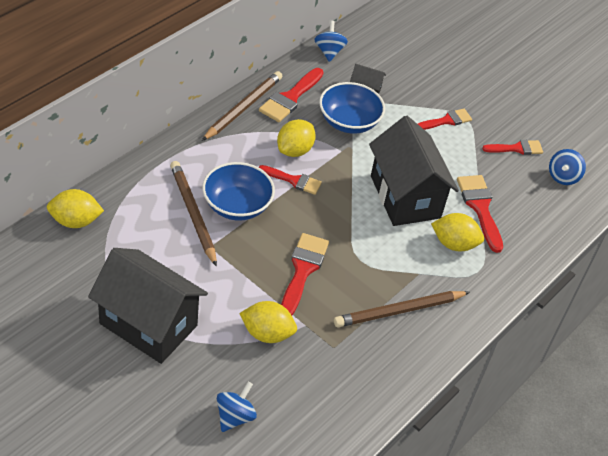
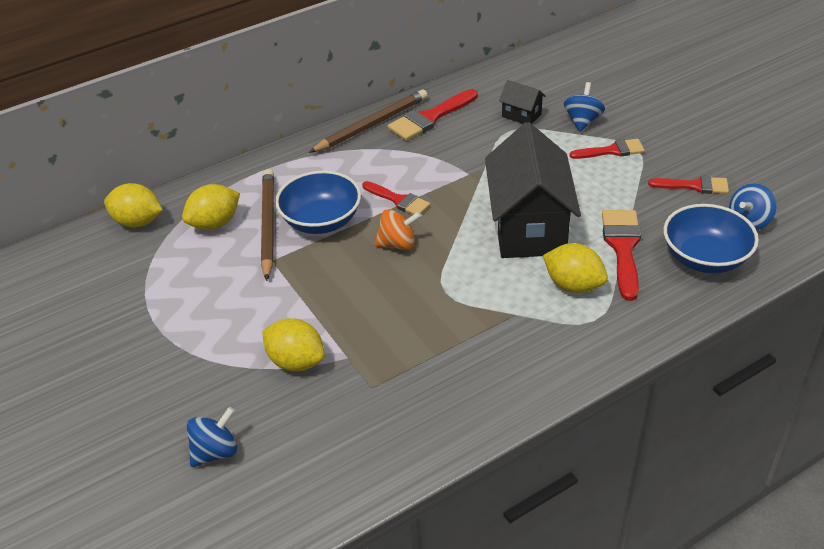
camera: 25 degrees right, 5 degrees down
black house [88,248,208,364] -> none
yellow lemon [277,119,316,157] -> yellow lemon moved to [182,184,240,230]
red brush [281,233,329,315] -> none
blue spinning top [314,21,348,62] -> blue spinning top moved to [564,82,605,132]
blue bowl [319,82,385,134] -> blue bowl moved to [663,204,759,273]
brown pencil [334,291,470,327] -> none
none -> orange spinning top [374,209,422,250]

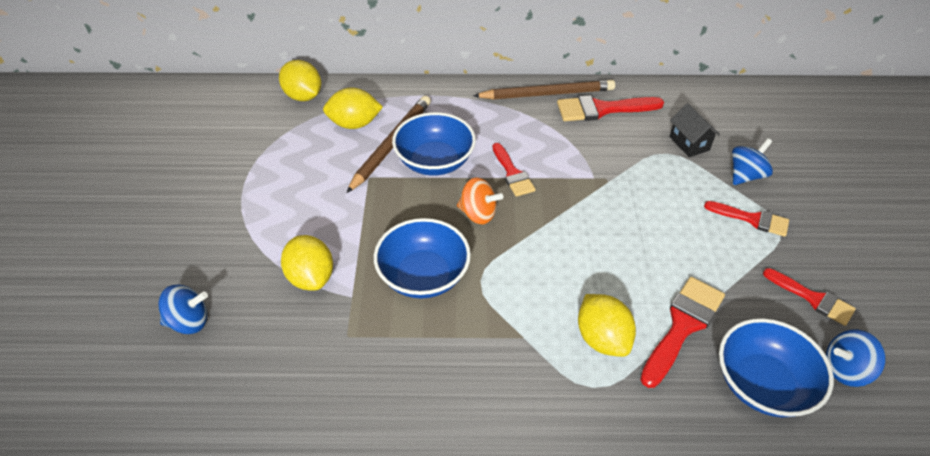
camera: 30 degrees right, 5 degrees up
black house [485,122,581,258] -> none
none -> blue bowl [374,218,471,299]

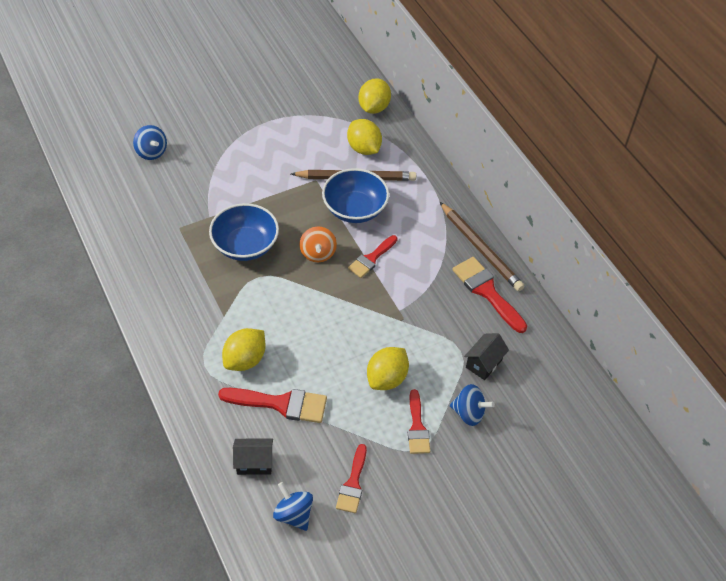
camera: 60 degrees right, 5 degrees up
yellow lemon [281,235,333,291] -> yellow lemon moved to [367,347,409,390]
blue bowl [719,318,834,417] -> black house [233,438,273,475]

